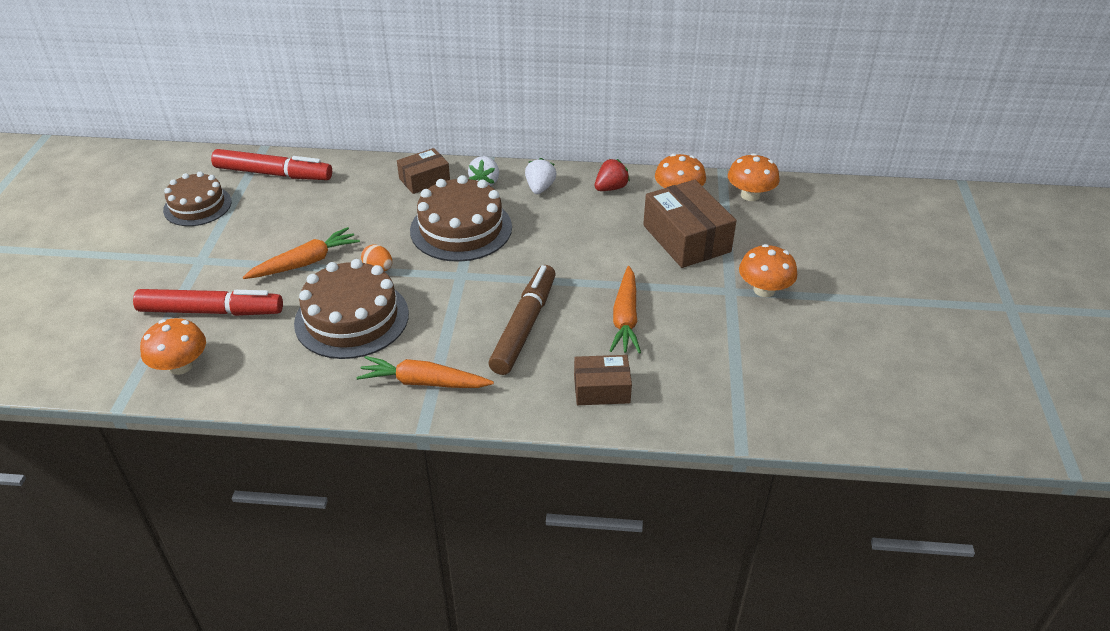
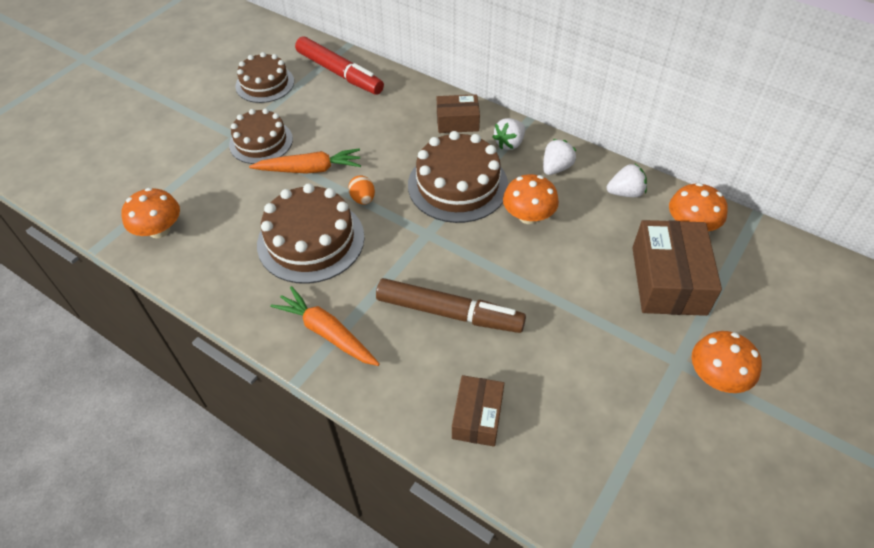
camera: 30 degrees right, 10 degrees up
red marker [133,289,283,316] -> none
brown marker [489,265,556,375] -> brown marker turned 60 degrees clockwise [376,278,526,333]
brown box [574,355,632,405] -> brown box turned 75 degrees clockwise [452,375,504,446]
red strawberry [595,159,630,191] -> white strawberry [607,164,647,197]
orange carrot [610,266,641,354] -> none
orange mushroom [728,153,779,201] -> orange mushroom moved to [503,174,559,224]
none -> brown cake [229,108,293,164]

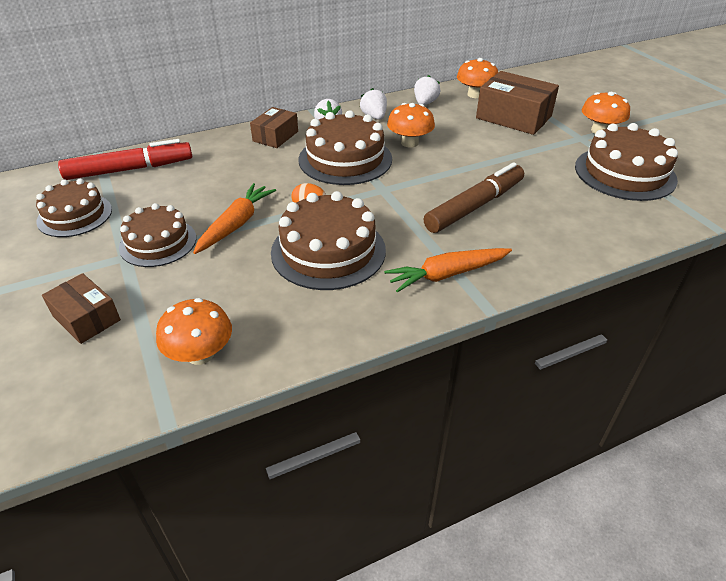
camera: 60 degrees left, 10 degrees down
brown box [452,375,504,446] -> brown box moved to [42,273,121,344]
none -> brown cake [575,123,678,201]

